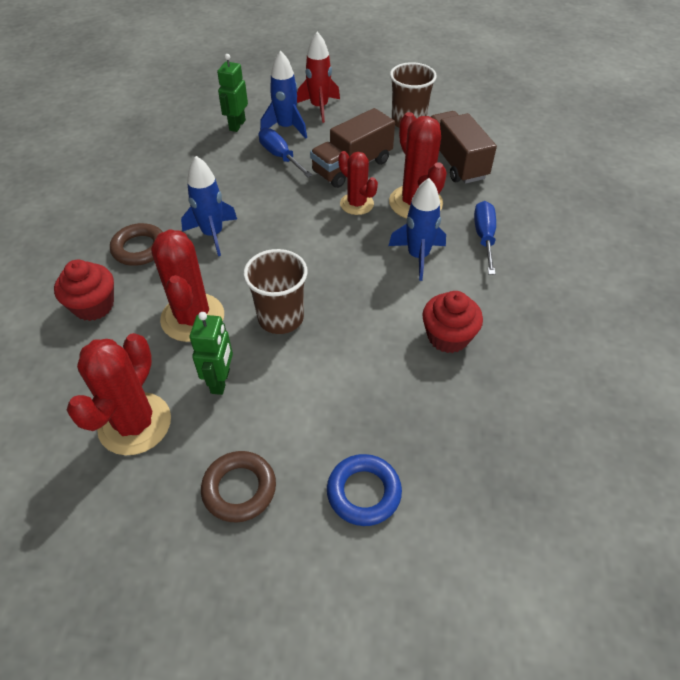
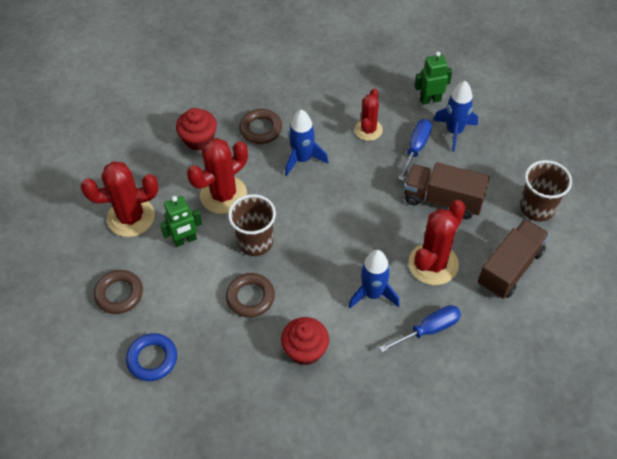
camera: 60 degrees right, 5 degrees up
red rocket [297,32,340,123] -> none
red cactus [338,151,378,215] -> red cactus moved to [354,88,383,141]
none -> brown ring [226,273,275,317]

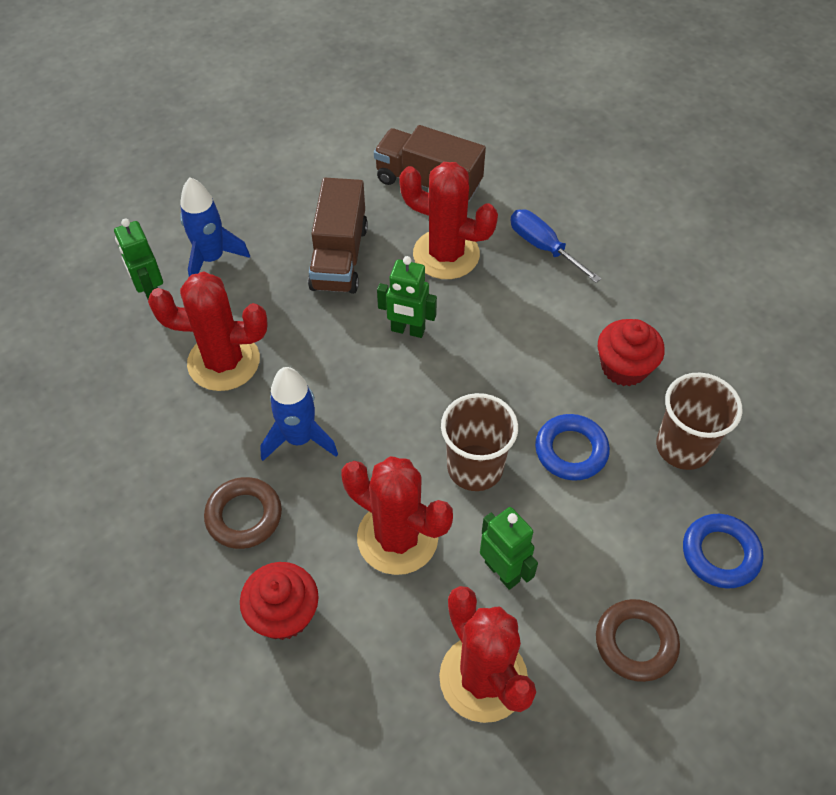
camera: 105 degrees left, 0 degrees up
brown ring [226,273,275,317] -> blue ring [535,414,610,481]
blue rocket [349,250,400,308] -> none
red cactus [354,88,383,141] -> red cactus [148,271,268,391], size x1.59
blue screwdriver [398,119,432,181] -> none
brown cup [520,160,572,222] -> brown cup moved to [656,373,742,470]
none -> green robot [377,256,437,338]

